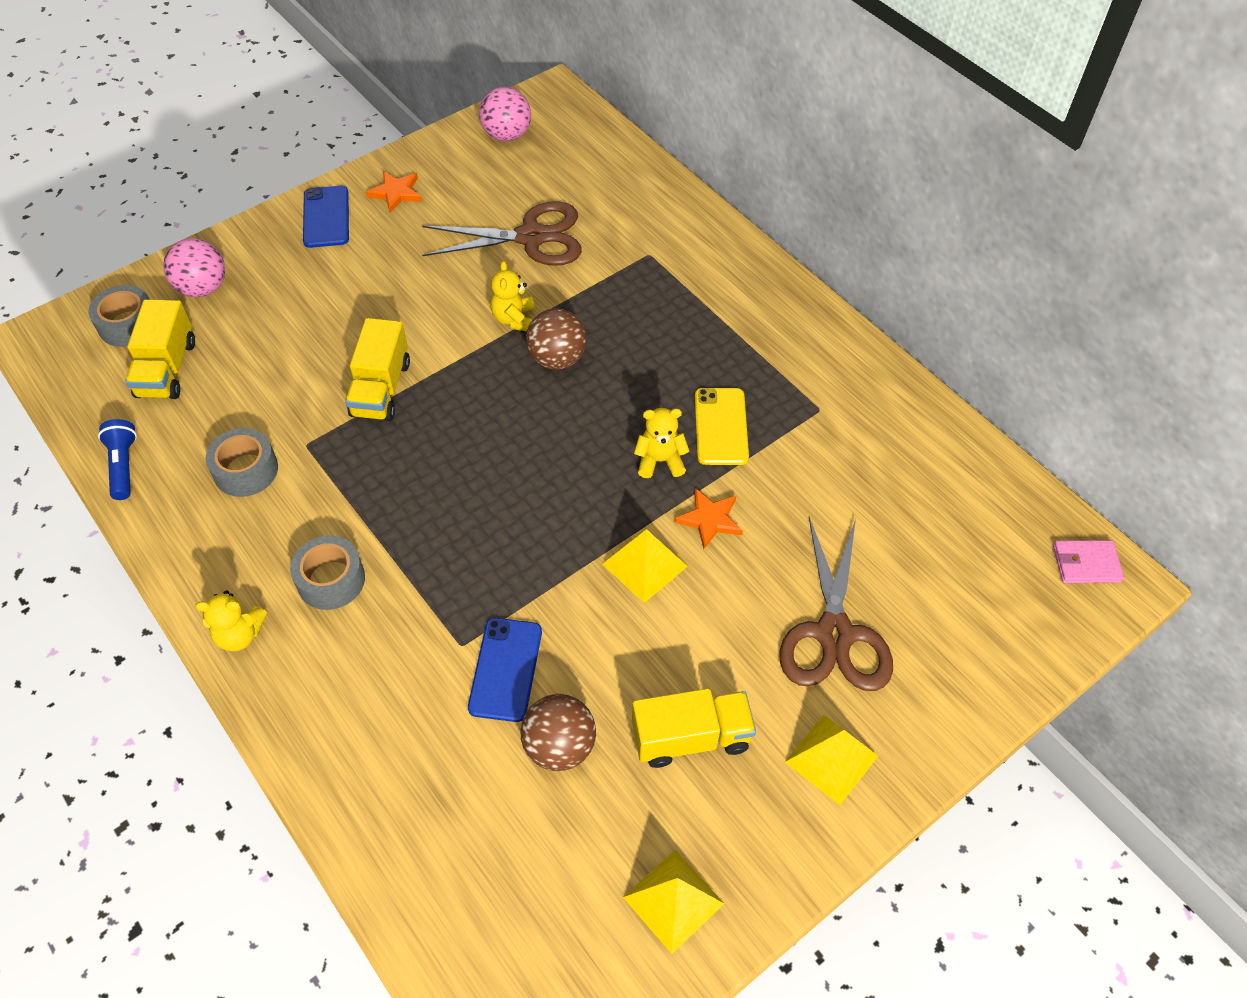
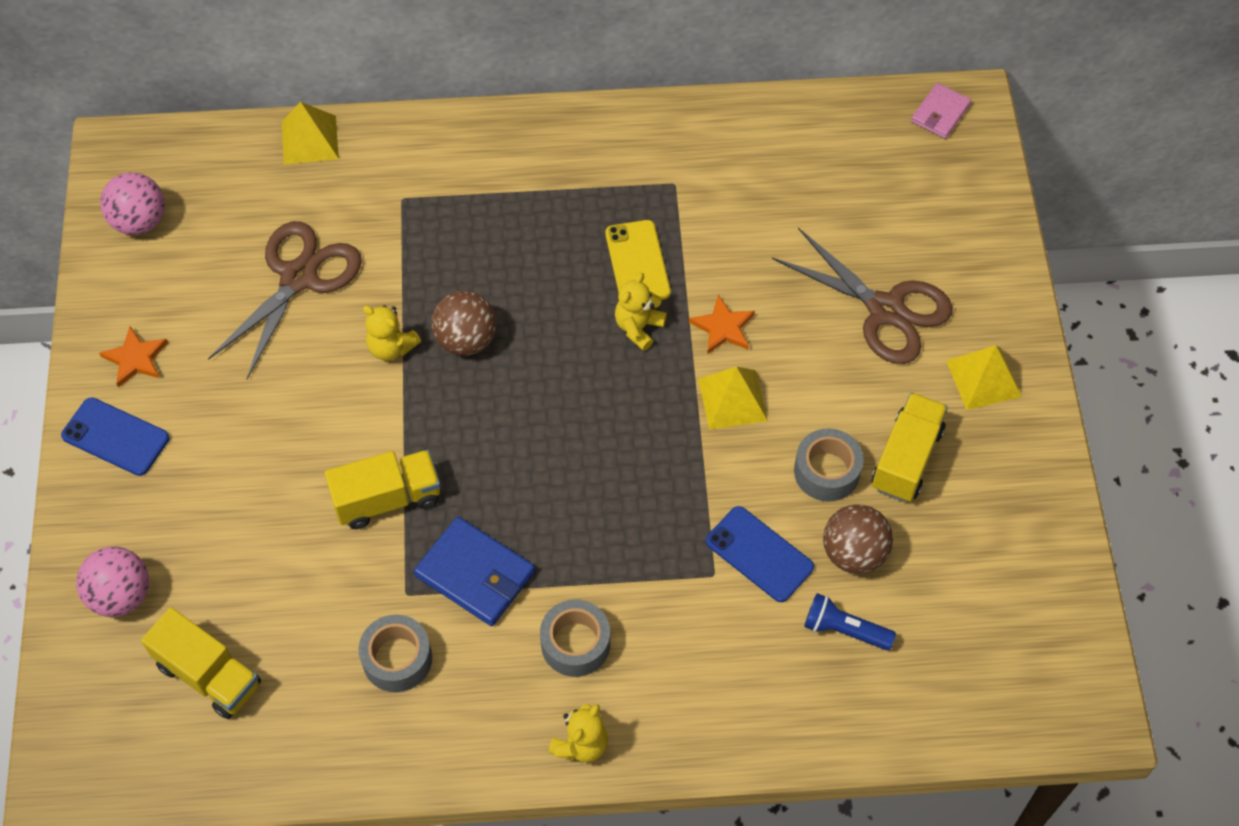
camera: 55 degrees left, 5 degrees up
grey tape [88,285,149,347] -> grey tape moved to [794,428,864,502]
blue flashlight [98,419,137,500] -> blue flashlight moved to [804,593,896,650]
yellow truck [345,318,410,421] -> yellow truck turned 60 degrees counterclockwise [324,450,441,529]
yellow pyramid [623,850,724,954] -> yellow pyramid moved to [282,102,339,165]
yellow phone [695,388,749,465] -> yellow phone turned 45 degrees clockwise [605,220,671,300]
none -> blue wallet [414,517,535,626]

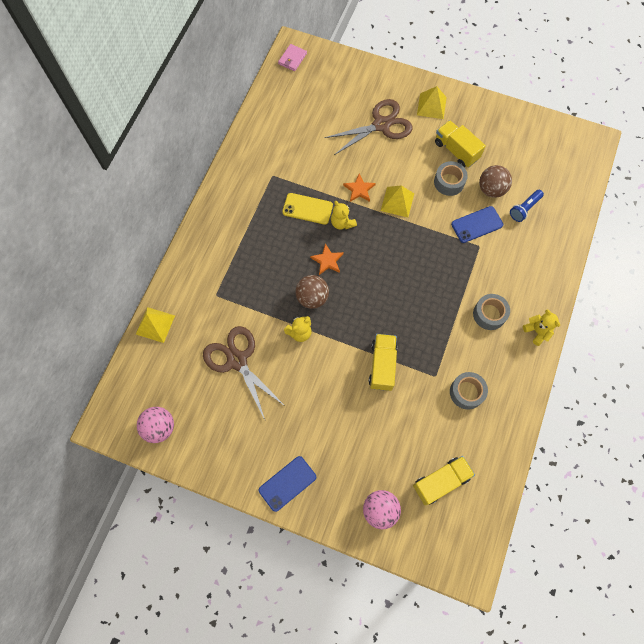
camera: 65 degrees left, 10 degrees up
orange star [99,326,168,388] -> orange star moved to [310,243,344,275]
blue wallet [414,517,535,626] -> none
pink wallet [911,83,971,139] -> pink wallet turned 60 degrees clockwise [278,44,307,71]

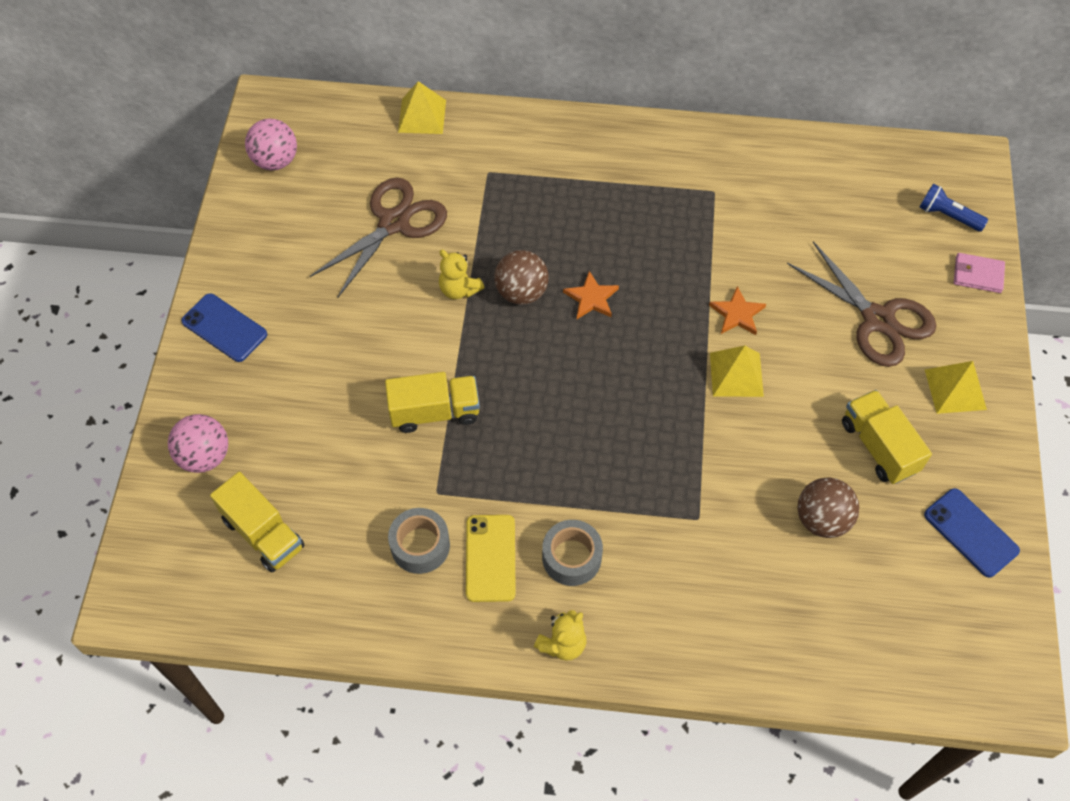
camera: 75 degrees right, 10 degrees down
pink wallet [278,44,307,71] -> pink wallet moved to [954,253,1005,293]
yellow phone [282,193,333,225] -> yellow phone moved to [466,515,516,602]
yellow teddy bear [331,201,357,229] -> none
grey tape [434,161,468,196] -> none
yellow truck [435,120,486,167] -> yellow truck turned 60 degrees counterclockwise [842,390,932,484]
blue phone [451,206,503,243] -> blue phone moved to [924,488,1020,578]
blue flashlight [510,190,544,222] -> blue flashlight moved to [919,184,988,232]

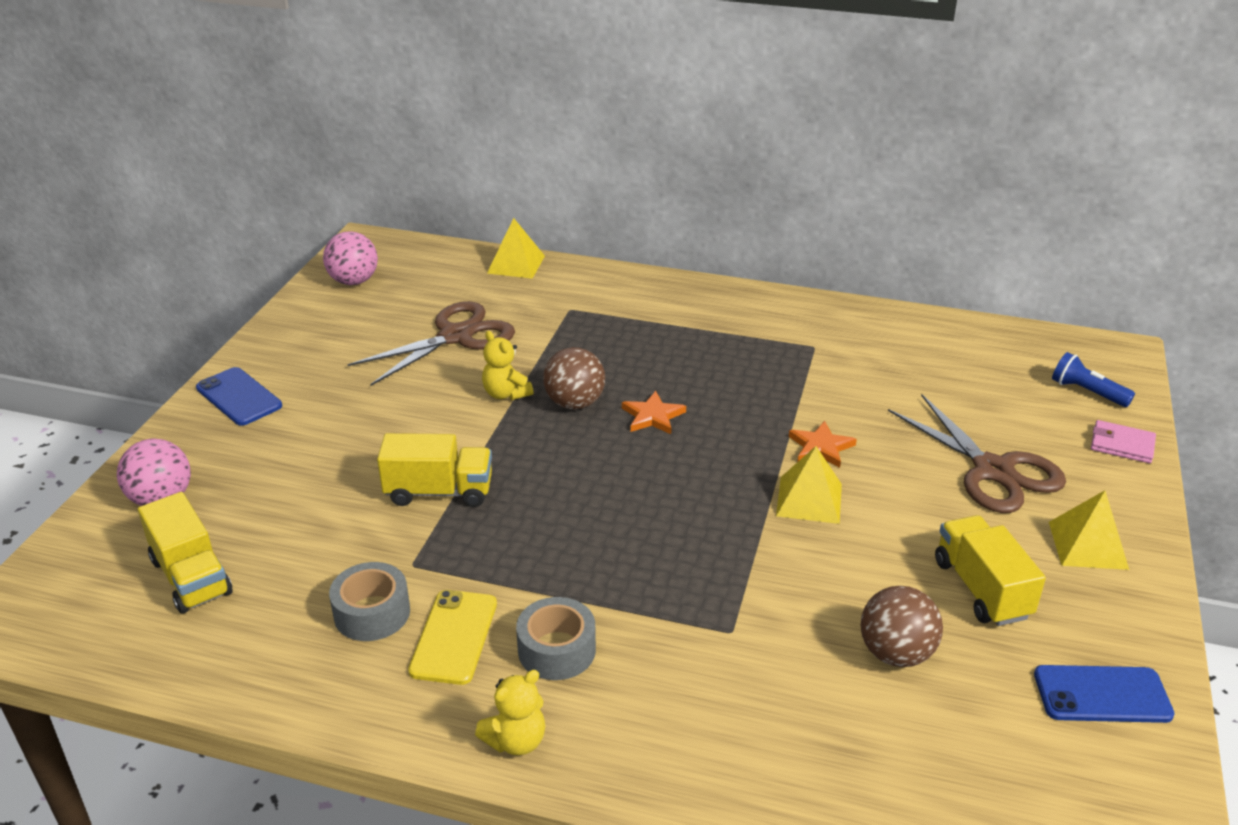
camera: 10 degrees right, 25 degrees down
blue phone [924,488,1020,578] -> blue phone turned 60 degrees counterclockwise [1034,665,1175,723]

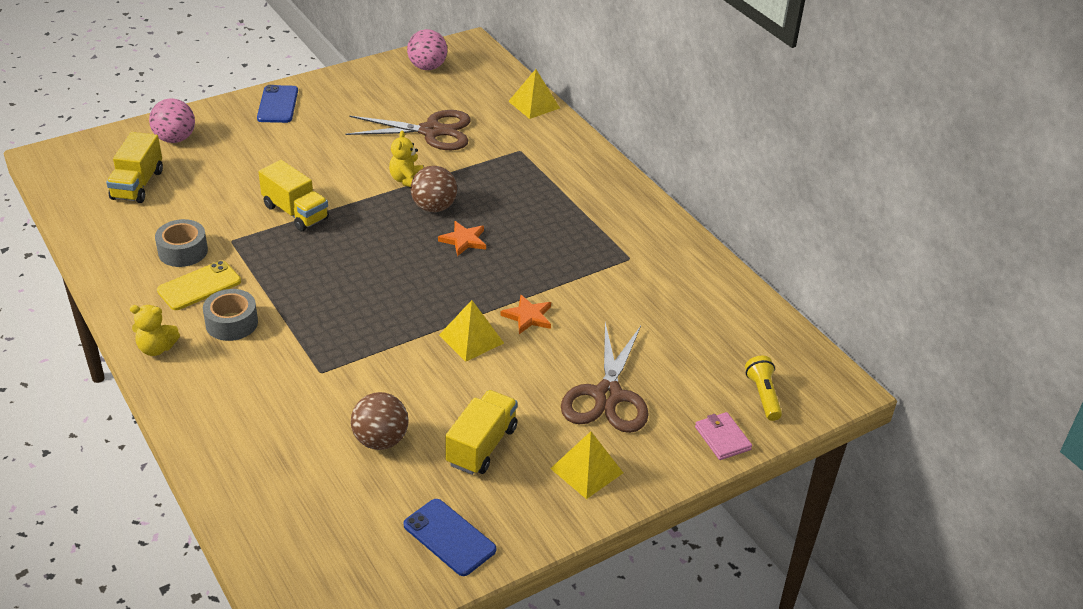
camera: 40 degrees right, 5 degrees up
blue flashlight [1052,352,1135,407] -> yellow flashlight [745,356,782,421]

